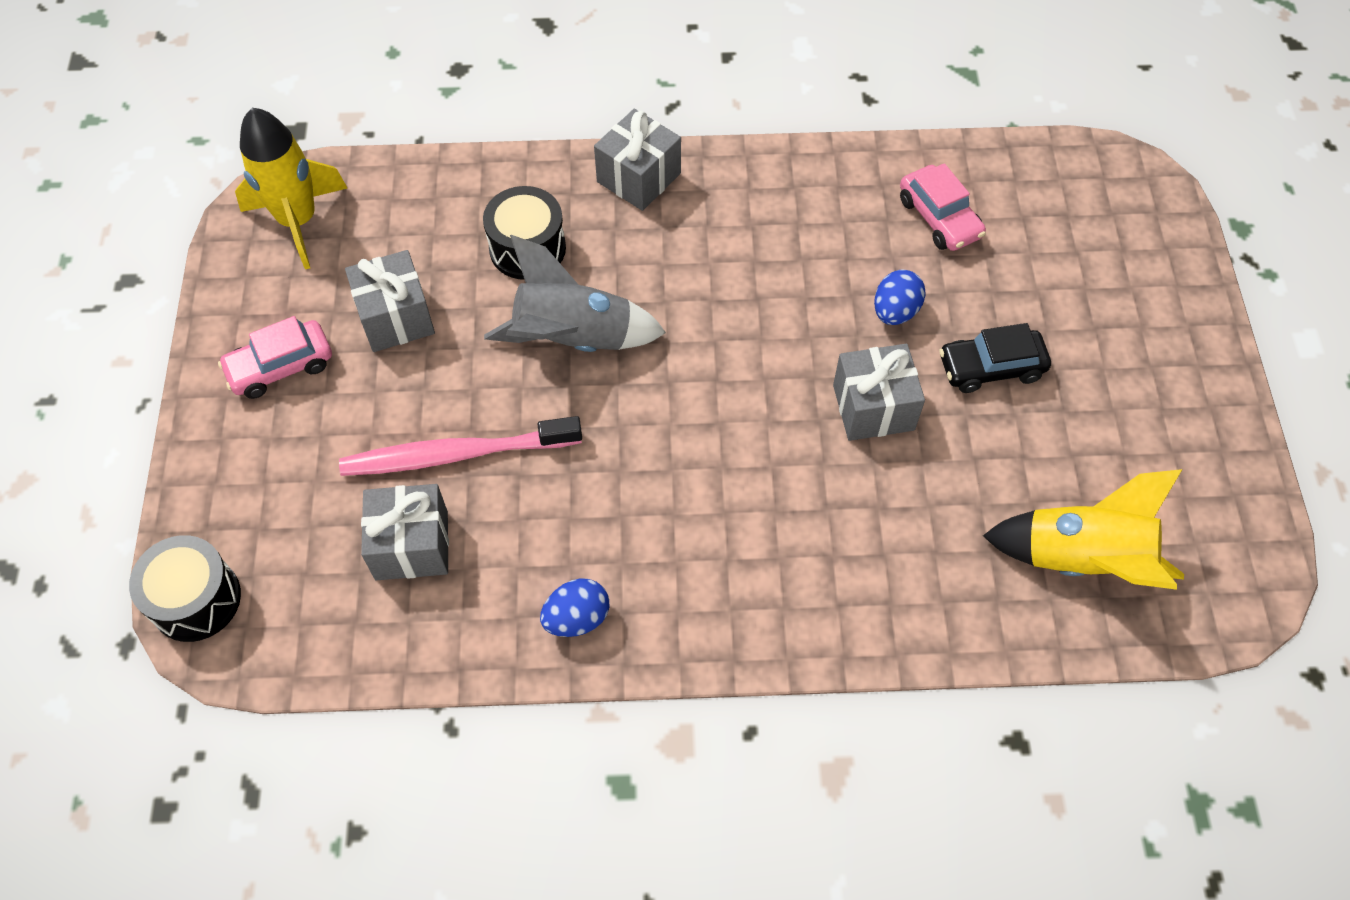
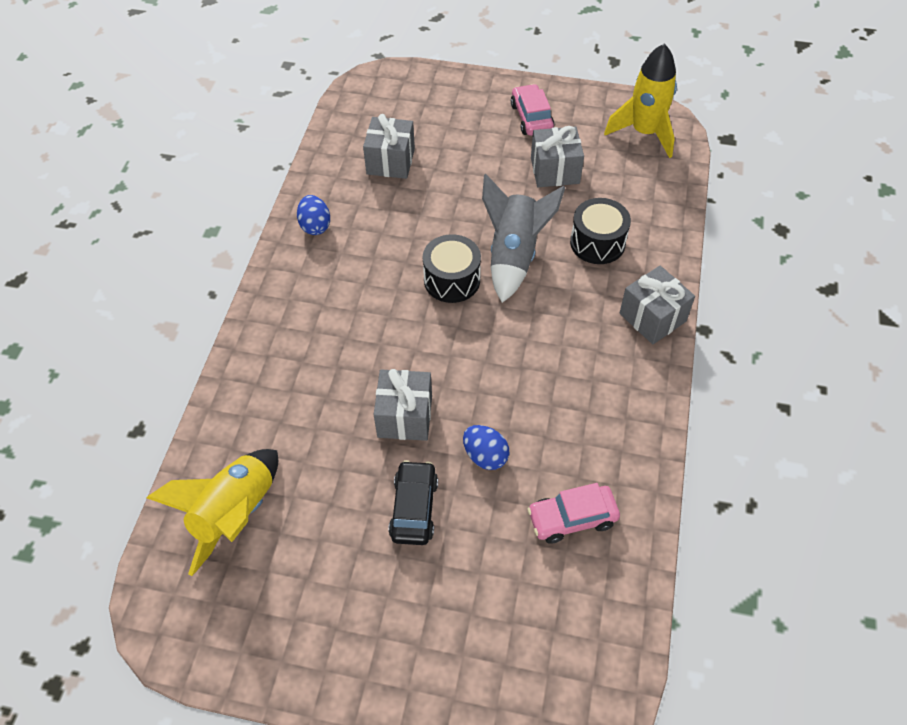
camera: 105 degrees right, 5 degrees down
black drum [129,535,241,642] -> black drum moved to [423,234,481,303]
pink toothbrush [339,416,582,476] -> none

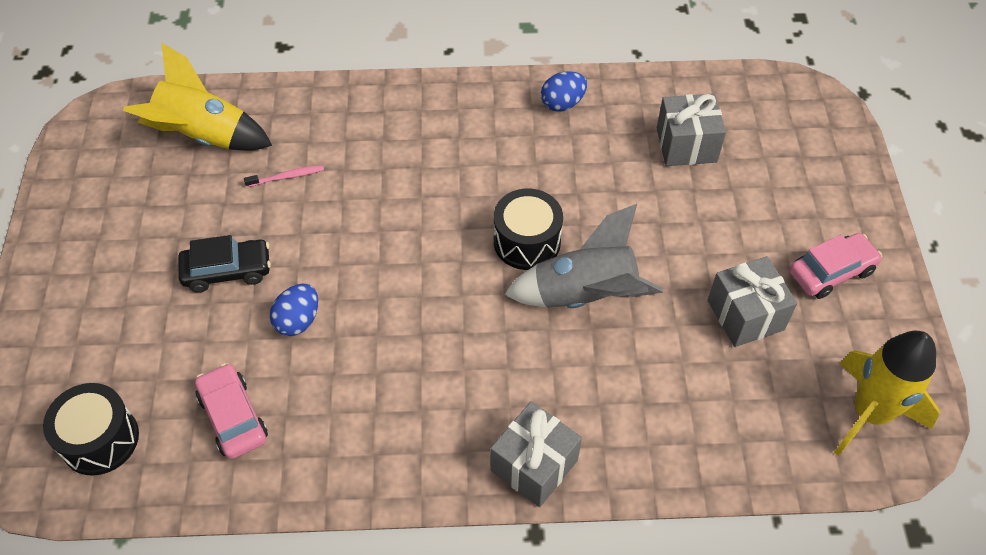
camera: 75 degrees right, 0 degrees up
grey gift [374,369,432,441] -> none
black drum [570,198,631,264] -> black drum moved to [43,383,139,476]
none -> pink toothbrush [244,165,324,187]

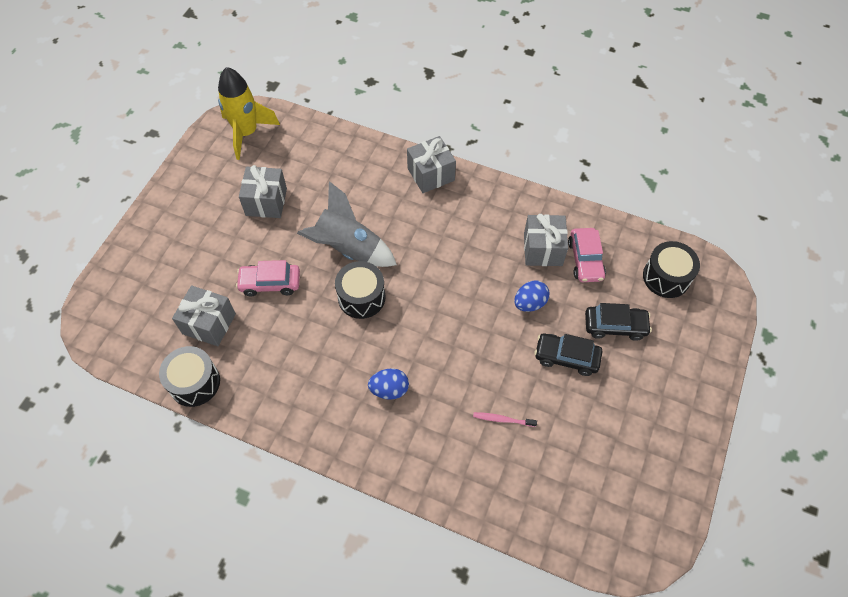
camera: 155 degrees left, 5 degrees up
yellow rocket [123,42,272,151] -> none
blue egg [541,71,587,112] -> blue egg moved to [368,368,409,400]
pink car [790,233,882,299] -> pink car moved to [236,260,300,297]
none -> black drum [159,346,220,407]
none -> grey gift [524,214,568,266]
none -> black car [585,303,652,341]

